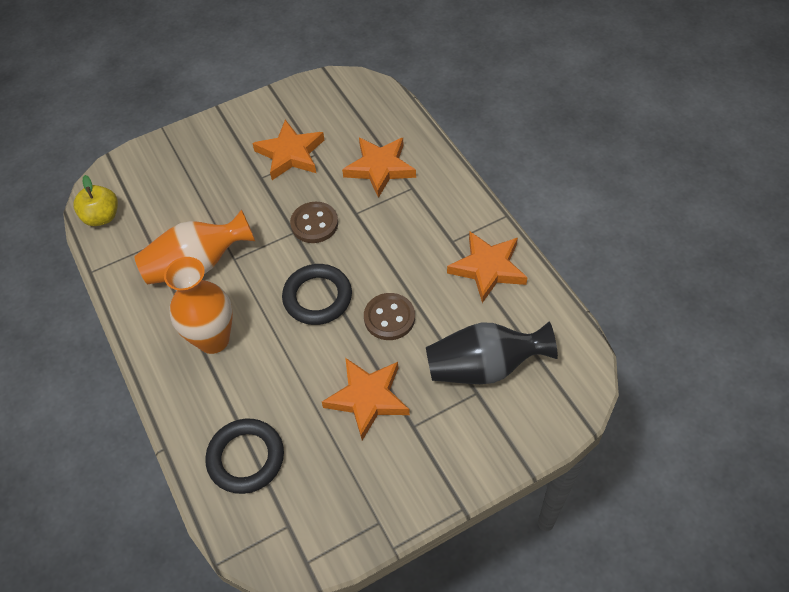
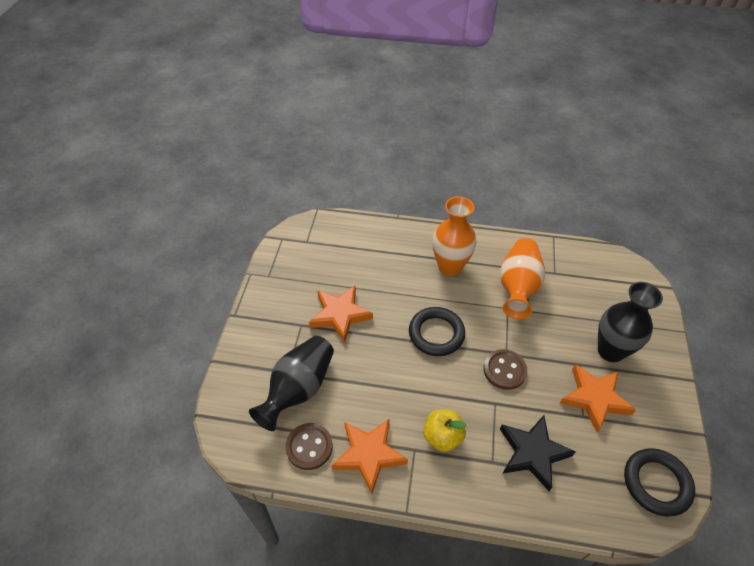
camera: 125 degrees right, 5 degrees down
yellow apple [73,175,118,226] -> yellow apple moved to [423,409,466,452]
black ring [205,419,284,494] -> black ring moved to [624,448,695,516]
orange star [342,138,416,198] -> black star [500,415,576,491]
brown button [364,293,415,340] -> brown button moved to [285,423,333,470]
none -> black vase [598,282,663,362]

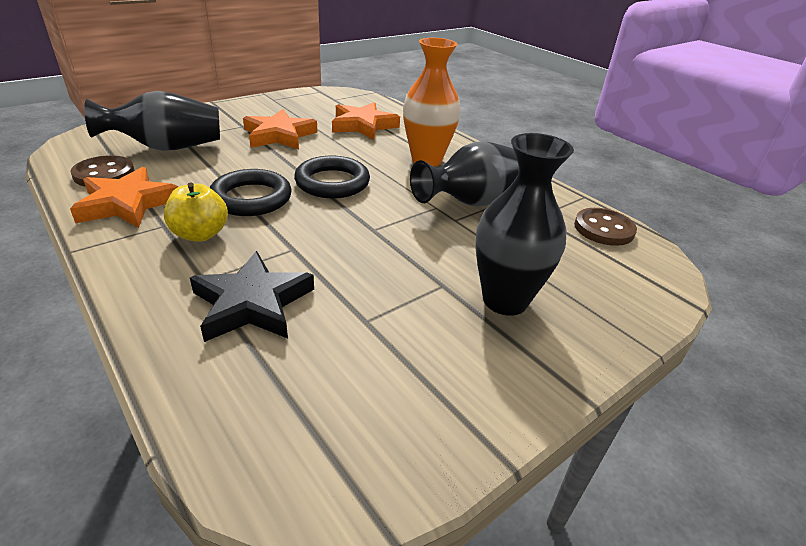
camera: 40 degrees right, 15 degrees down
brown button [484,349,527,390] -> brown button moved to [574,208,637,246]
orange vase [500,238,545,319] -> black vase [410,142,519,207]
orange star [560,364,636,433] -> orange star moved to [332,102,400,140]
black ring [624,448,695,516] -> black ring moved to [209,169,292,216]

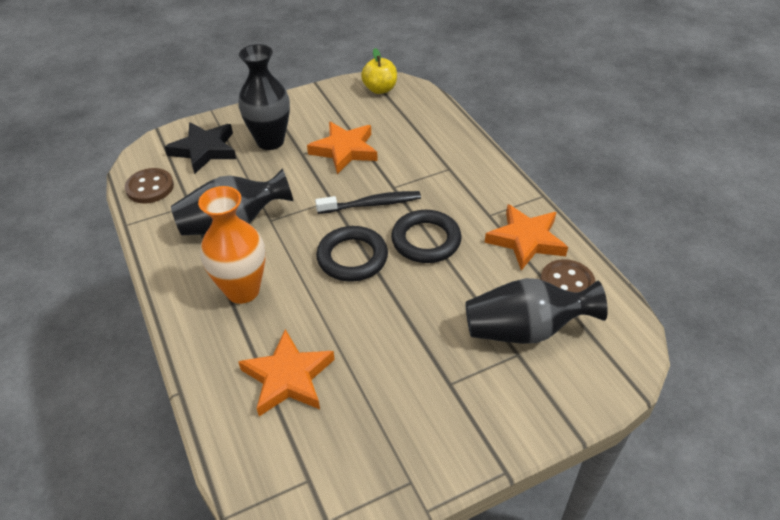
camera: 165 degrees left, 10 degrees up
yellow apple [164,182,228,242] -> yellow apple moved to [361,48,397,94]
black star [190,251,314,342] -> black star moved to [165,122,236,174]
orange star [243,109,317,149] -> orange star moved to [307,122,378,174]
none -> black toothbrush [315,191,421,214]

